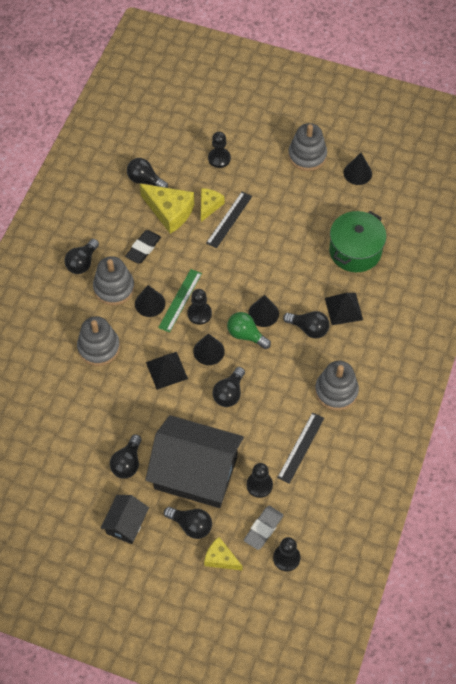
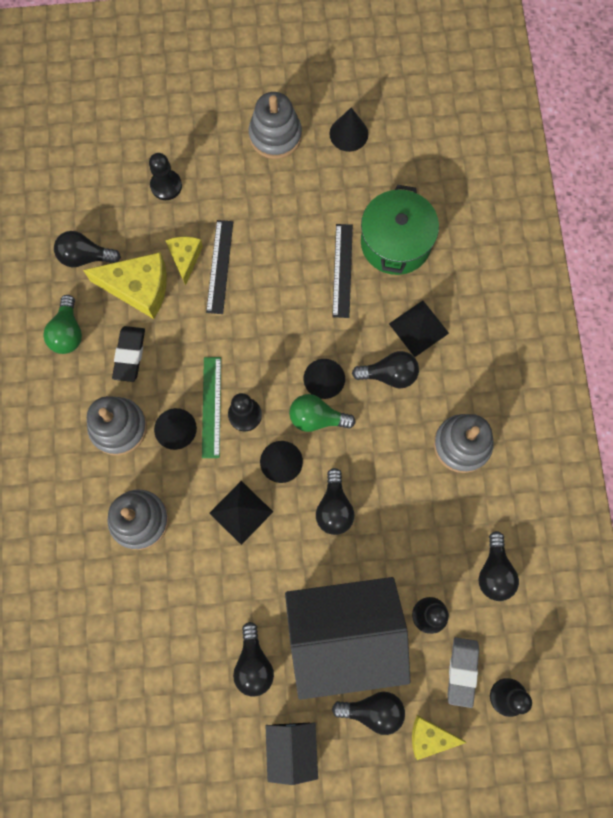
camera: 25 degrees left, 15 degrees up
black light bulb [65,239,99,274] -> black light bulb moved to [478,531,519,601]
black ruler [277,412,324,484] -> black ruler moved to [332,224,353,318]
none -> green light bulb [43,295,82,354]

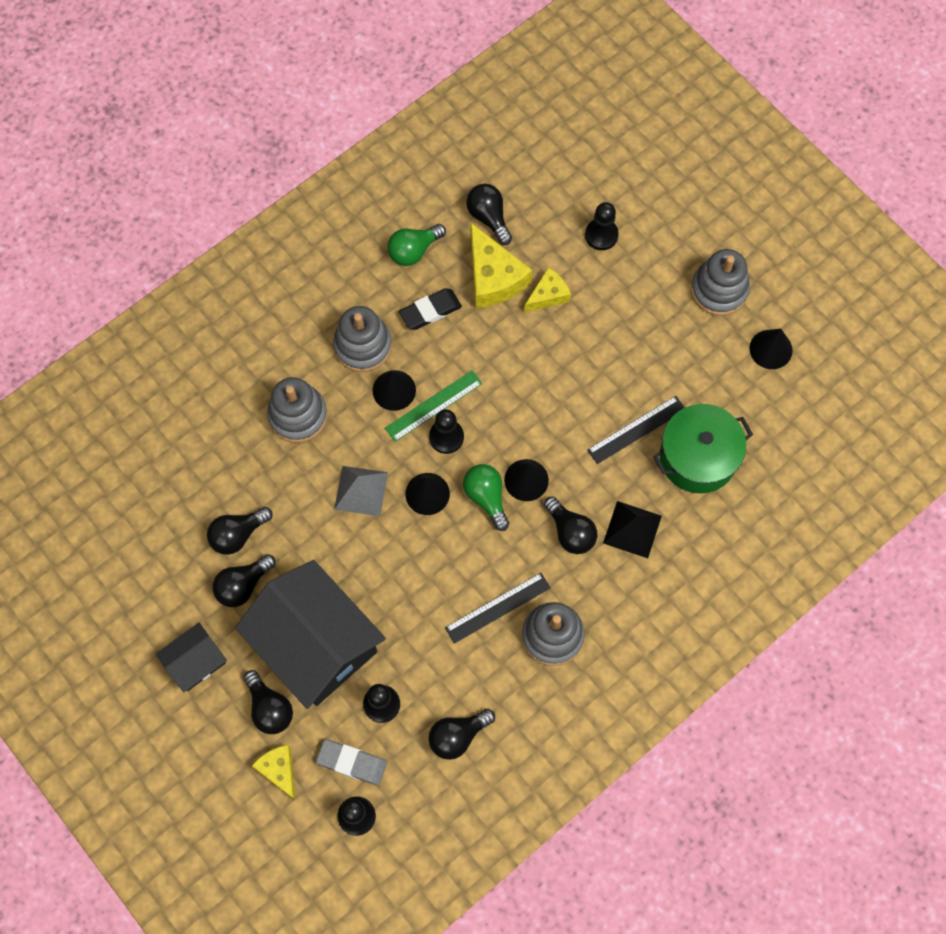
camera: 55 degrees right, 5 degrees down
black ruler [206,220,233,314] -> black ruler moved to [445,573,551,644]
black pyramid [209,481,273,545] -> grey pyramid [334,466,388,516]
black light bulb [316,468,354,535] -> black light bulb moved to [207,507,273,555]
grey eraser [448,637,479,708] -> grey eraser turned 45 degrees clockwise [316,739,387,785]

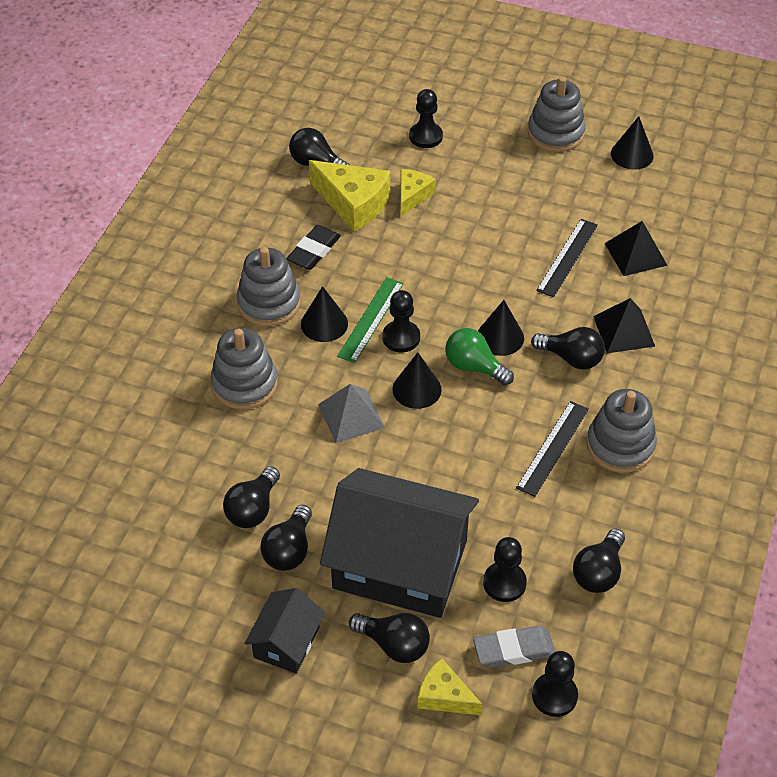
camera: 30 degrees left, 20 degrees down
green light bulb [387,224,446,266] -> none
green pot [653,404,753,493] -> black pyramid [605,221,668,276]

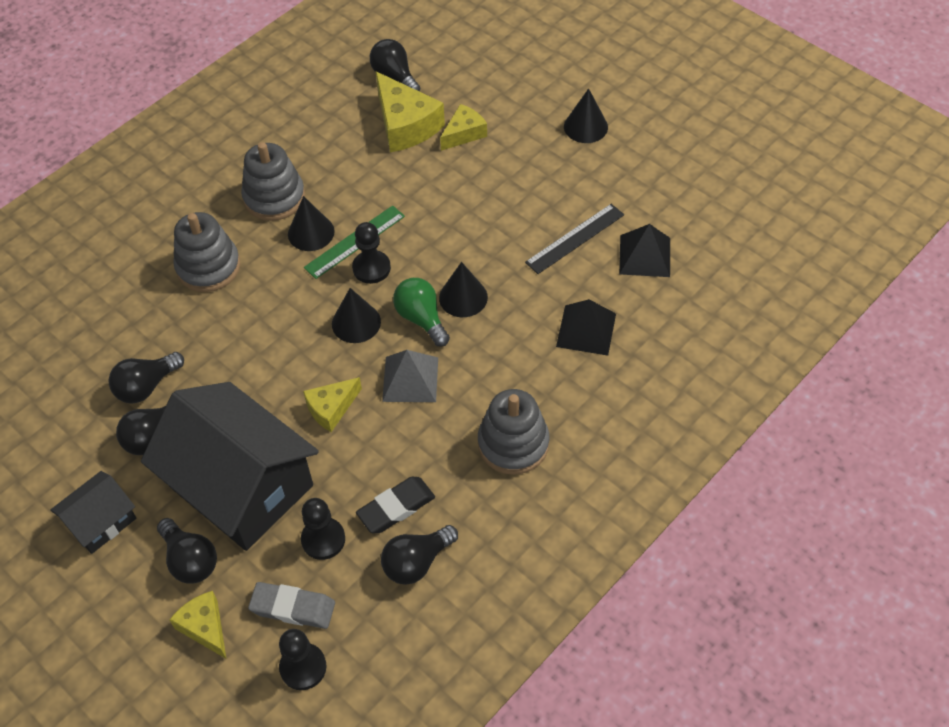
camera: 25 degrees right, 5 degrees up
black eraser [286,225,341,270] -> black eraser moved to [356,477,435,533]
grey pyramid [318,384,385,443] -> grey pyramid moved to [382,350,438,402]
black pawn [409,89,443,148] -> none
black ruler [516,401,589,497] -> none
grey stacking toy [528,76,586,152] -> none
black light bulb [531,327,605,369] -> none
black cone [611,116,654,170] -> black cone moved to [564,88,608,143]
none -> yellow cheese [303,377,362,432]

